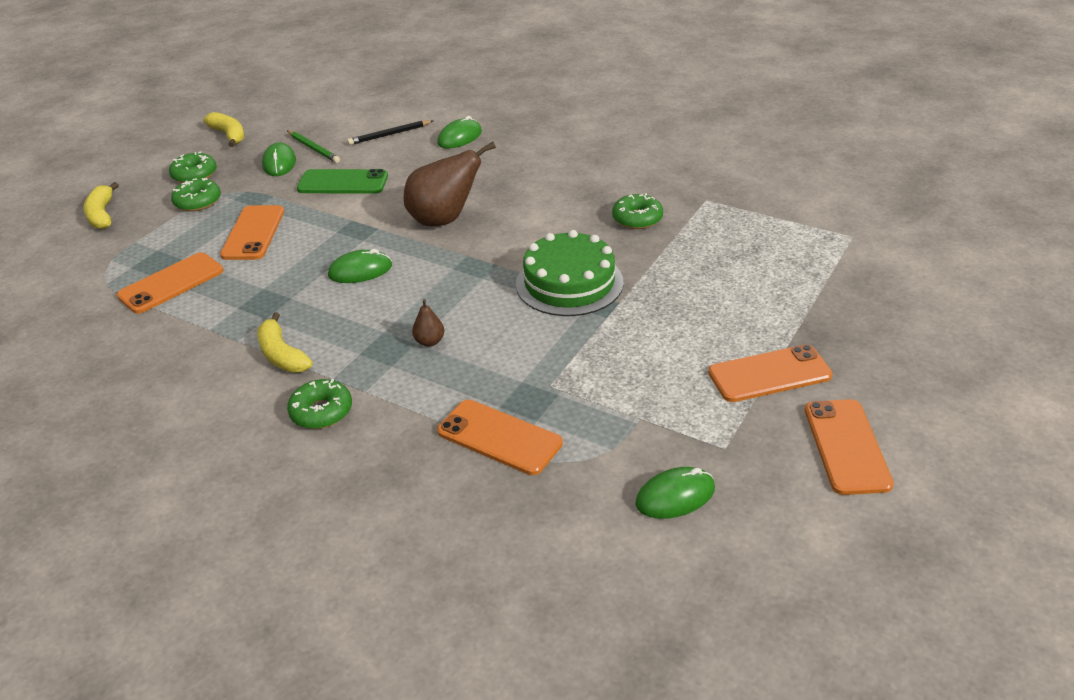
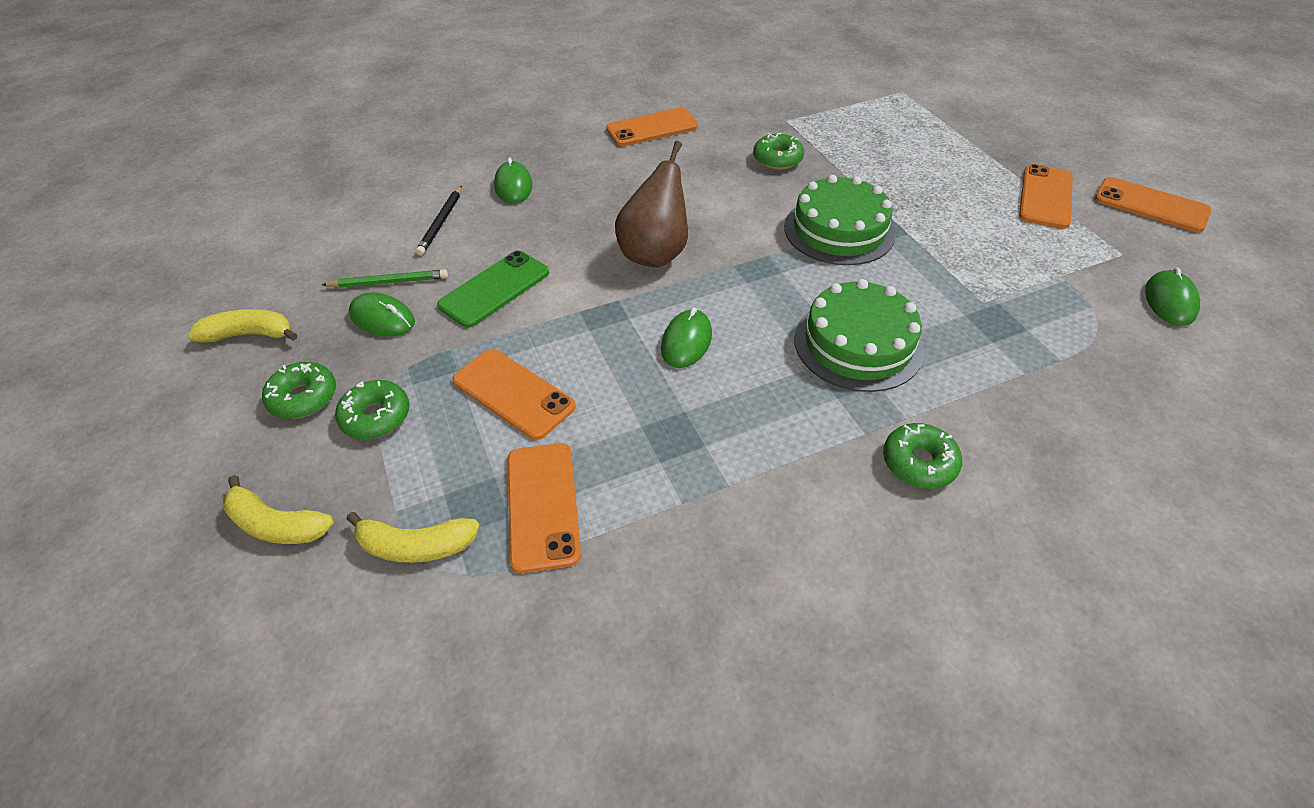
camera: 55 degrees left, 10 degrees up
yellow banana [257,313,313,373] -> yellow banana moved to [347,512,479,563]
brown pear [412,299,445,347] -> green cake [794,279,924,392]
orange phone [437,400,563,475] -> orange phone moved to [606,107,698,146]

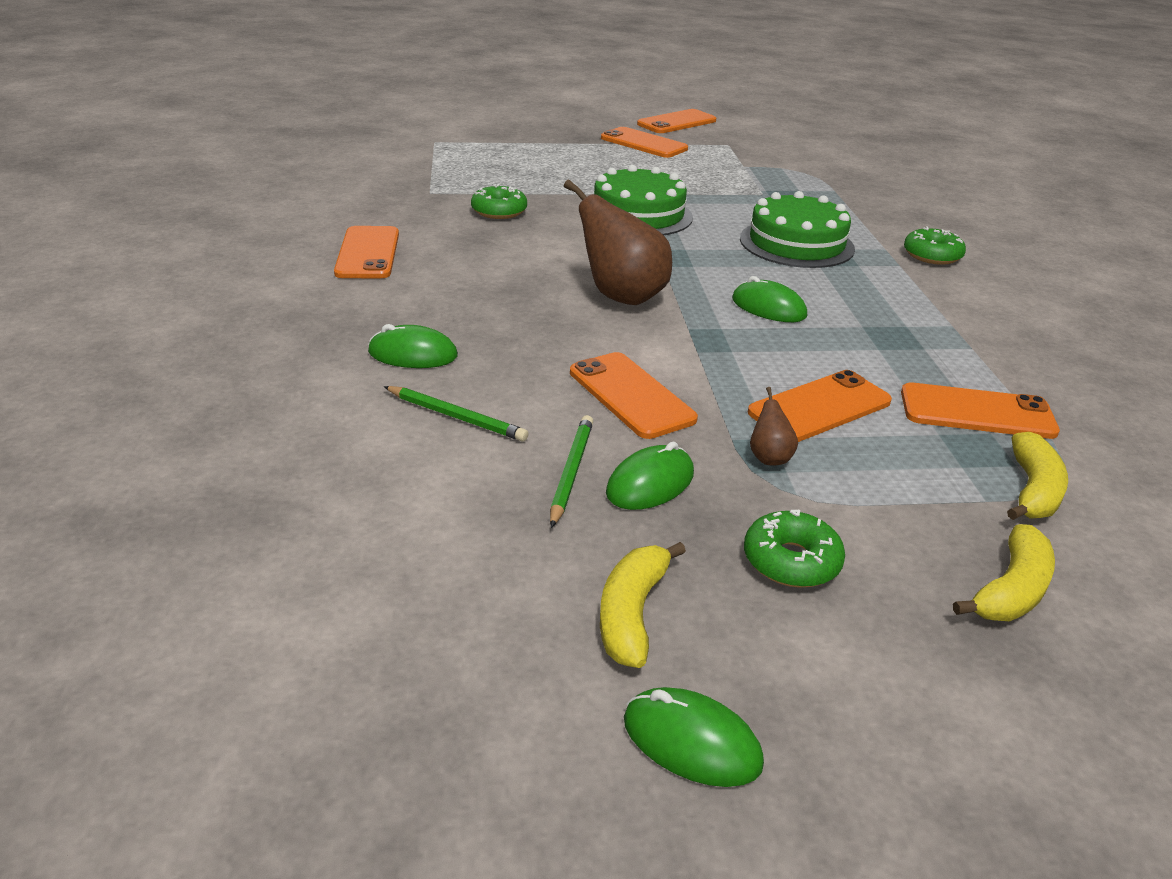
camera: 75 degrees left, 15 degrees down
green donut [335,380,410,439] -> none
black pencil [416,186,462,256] -> green pencil [384,386,528,442]
green phone [437,251,549,328] -> orange phone [570,352,698,439]
green mouse [1145,268,1200,326] -> green mouse moved to [624,687,764,787]
none -> brown pear [750,387,798,465]

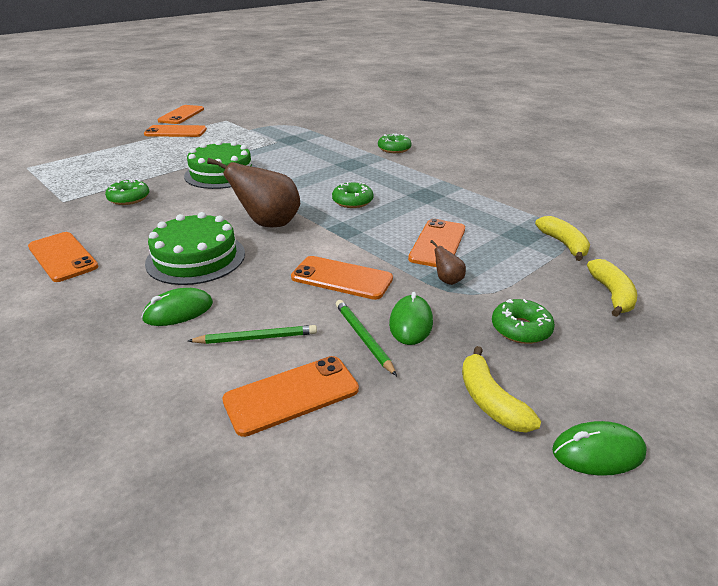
camera: 35 degrees left, 0 degrees up
green mouse [732,276,807,322] -> green donut [332,182,374,208]
green cake [740,191,855,268] -> green cake moved to [145,212,245,285]
orange phone [901,382,1060,439] -> orange phone moved to [222,356,359,437]

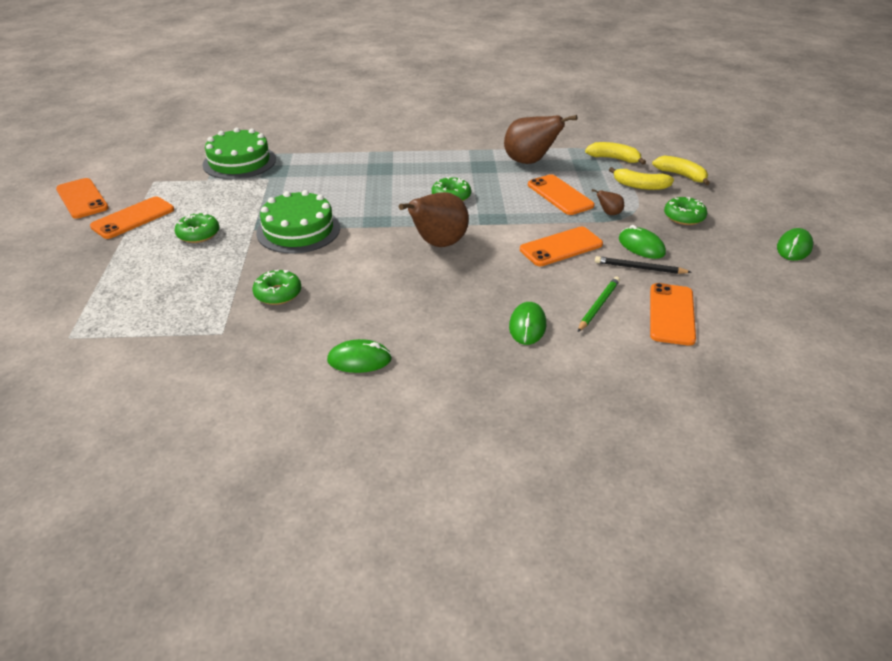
camera: 50 degrees left, 5 degrees up
orange phone [28,232,98,282] -> green mouse [327,339,392,373]
green cake [145,212,245,285] -> green cake moved to [202,128,276,179]
green pencil [336,300,397,376] -> black pencil [595,256,692,274]
green donut [378,133,412,153] -> green donut moved to [175,213,219,243]
yellow banana [462,346,541,433] -> yellow banana moved to [609,167,674,190]
none -> brown pear [504,115,577,164]

